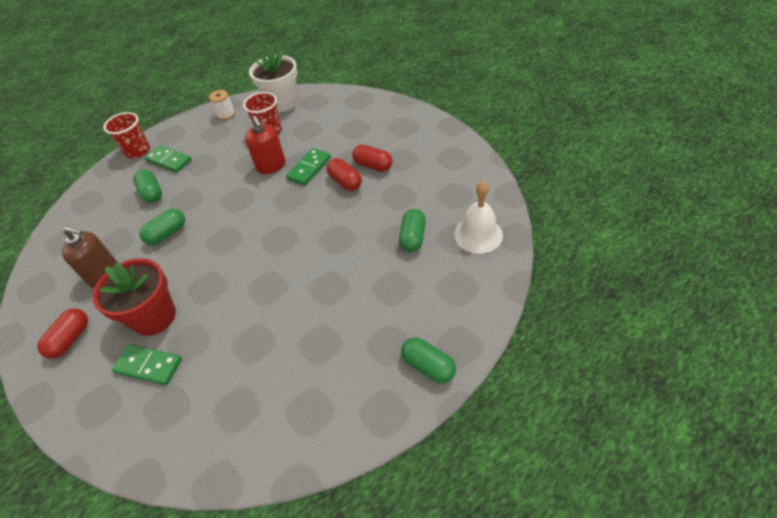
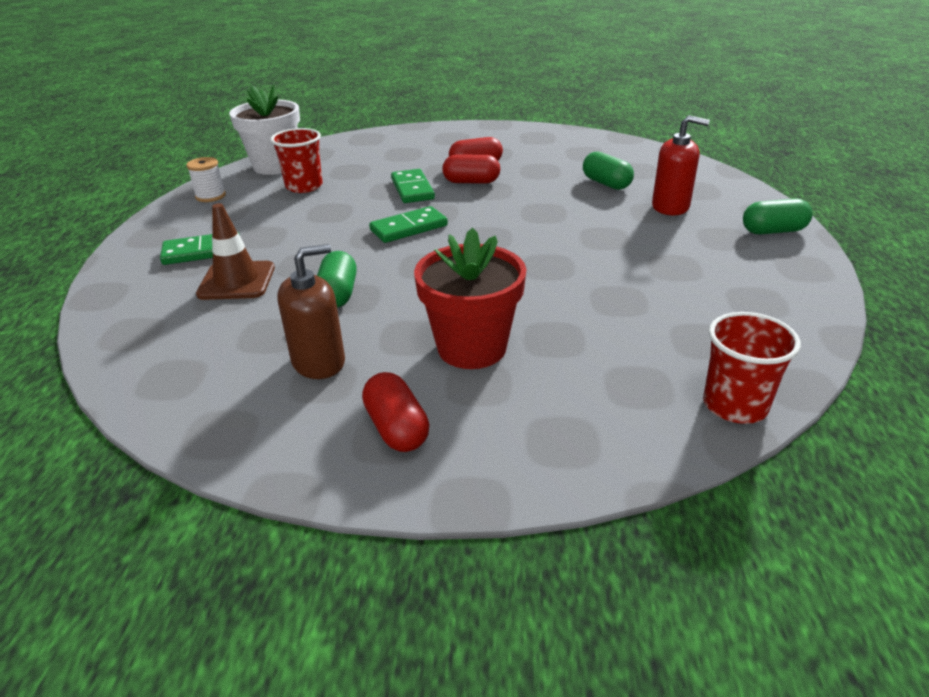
camera: 50 degrees left, 15 degrees down
red cup [103,112,150,158] -> red cup moved to [703,312,801,424]
green domino [112,344,182,386] -> green domino moved to [369,206,448,243]
green capsule [133,170,162,203] -> brown traffic cone [196,203,275,300]
red soap dispenser [245,116,286,174] -> red soap dispenser moved to [652,115,710,215]
white bell [454,181,503,254] -> none

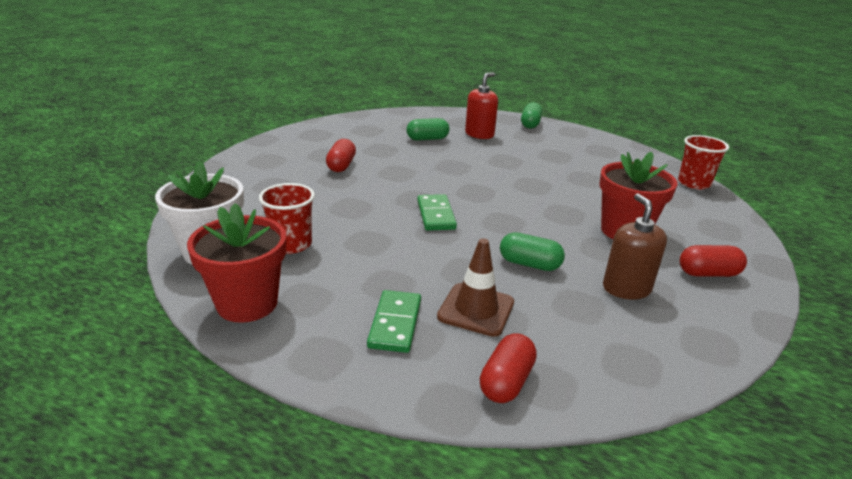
camera: 70 degrees left, 5 degrees down
white spool [186,157,226,202] -> red flower pot [187,203,286,323]
green domino [391,169,435,203] -> none
red capsule [442,155,500,184] -> red capsule moved to [480,333,537,403]

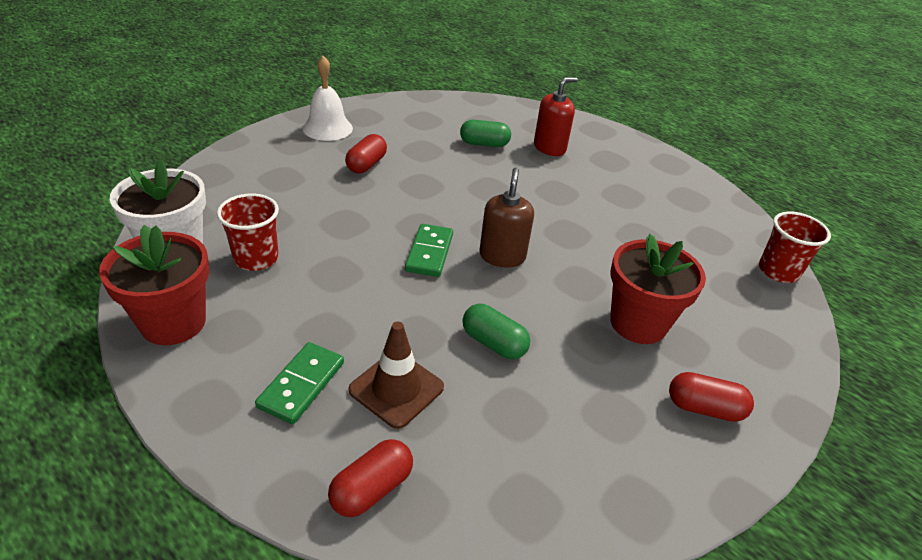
camera: 15 degrees right, 10 degrees up
green capsule [521,102,543,129] -> none
brown soap dispenser [603,193,667,299] -> brown soap dispenser moved to [480,168,534,268]
none -> white bell [303,56,353,141]

